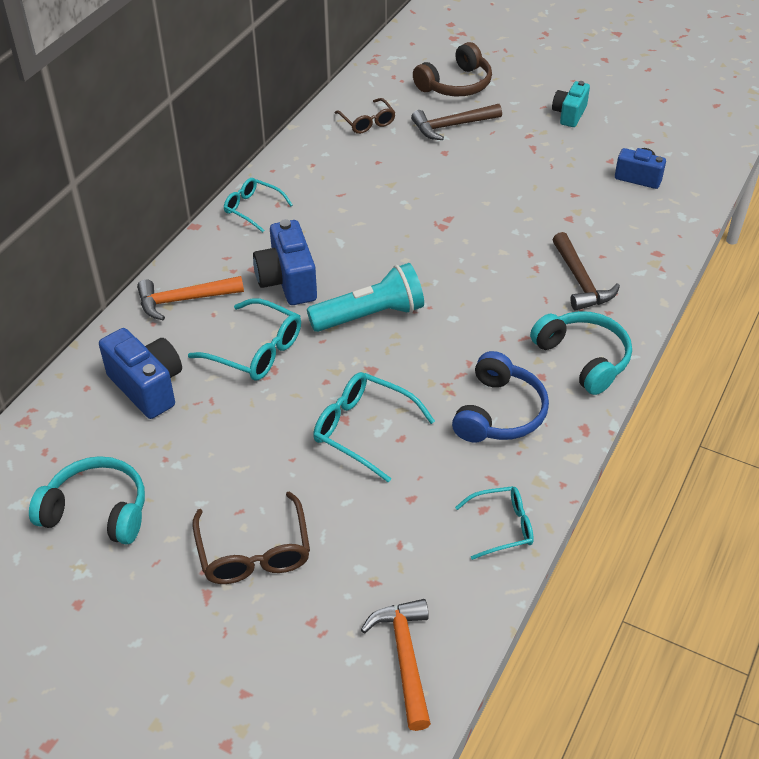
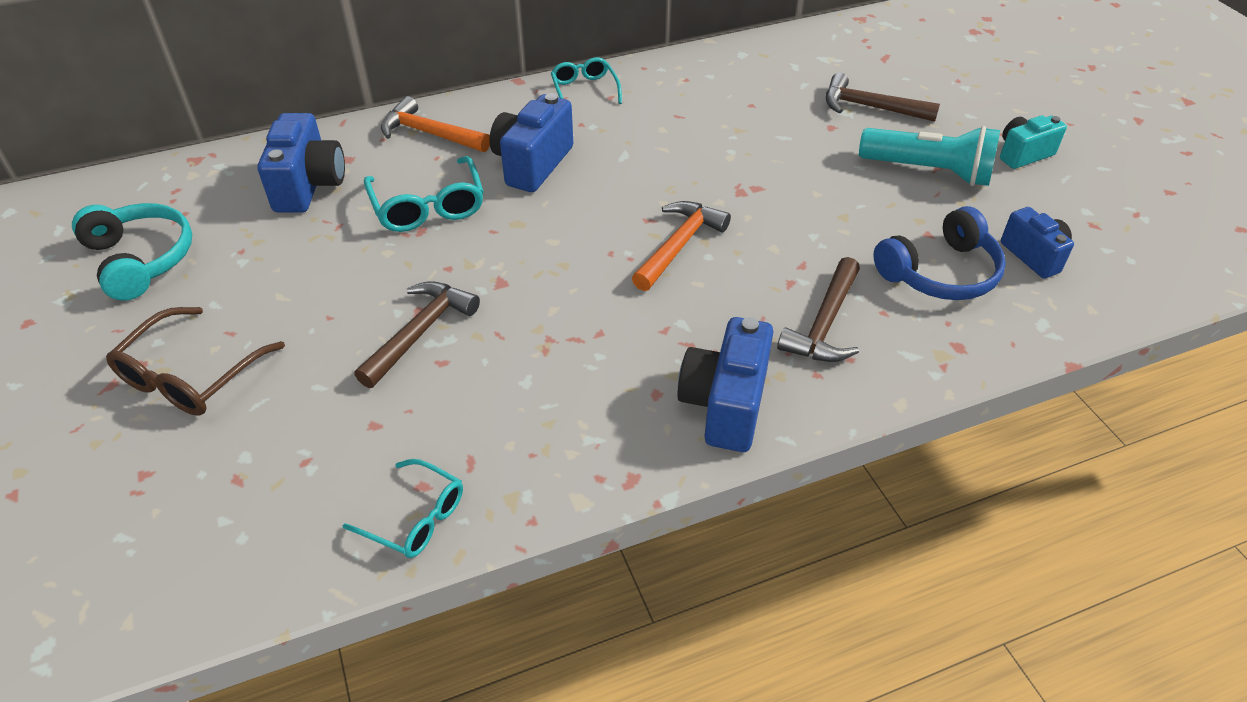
camera: 40 degrees right, 0 degrees up
turquoise flashlight [307,263,424,332] -> turquoise flashlight moved to [859,126,1000,186]
turquoise glasses [313,372,435,482] -> brown hammer [354,281,480,388]
brown glasses [335,98,396,134] -> none
orange hammer [361,599,431,731] -> orange hammer moved to [632,201,731,291]
brown headphones [413,42,492,96] -> none
blue headphones [452,351,549,442] -> blue headphones moved to [873,206,1006,300]
turquoise headphones [530,311,632,395] -> blue camera [677,317,773,452]

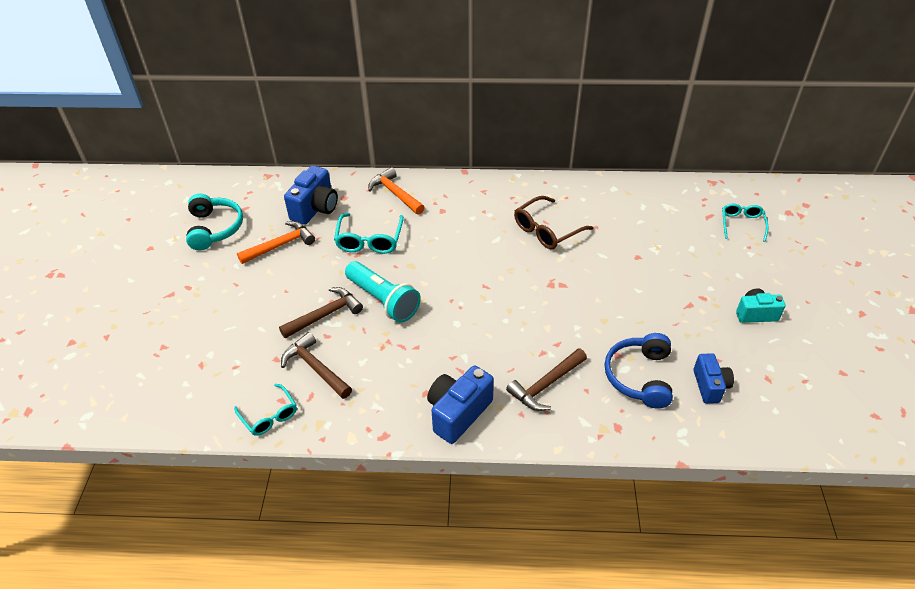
camera: 25 degrees right, 0 degrees up
brown glasses [106,307,285,416] -> brown glasses moved to [514,196,594,249]
blue camera [489,93,573,192] -> none
turquoise glasses [551,57,622,104] -> turquoise glasses moved to [722,203,769,242]
orange hammer [632,201,731,291] -> orange hammer moved to [237,221,315,264]
brown hammer [826,73,940,122] -> brown hammer moved to [281,332,352,399]
turquoise flashlight [859,126,1000,186] -> turquoise flashlight moved to [345,261,421,323]
blue headphones [873,206,1006,300] -> blue headphones turned 105 degrees clockwise [605,333,673,409]

